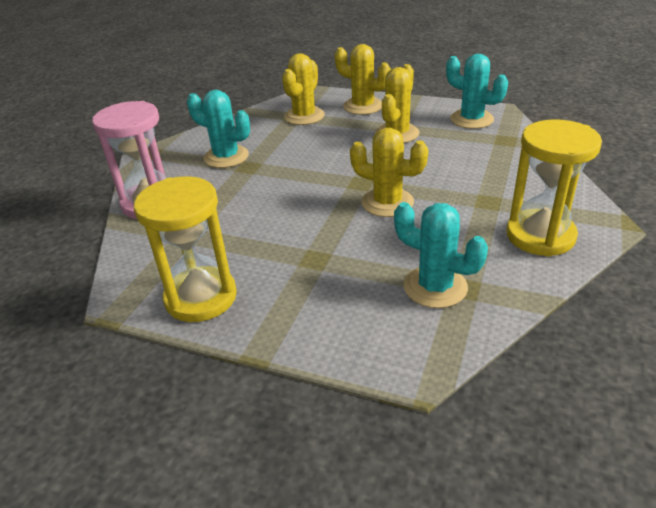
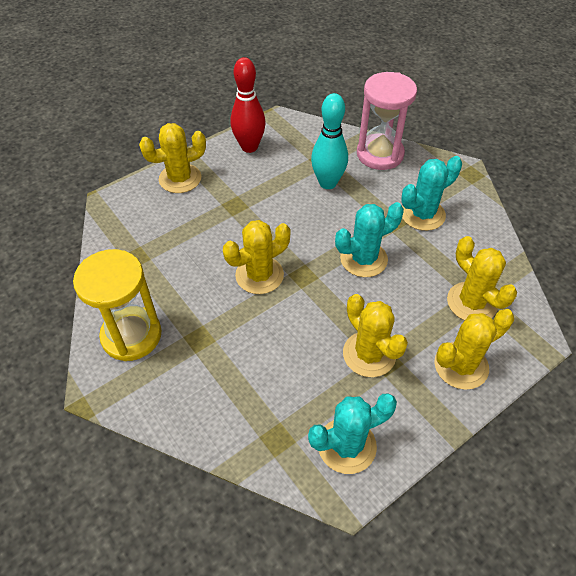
camera: 120 degrees right, 15 degrees up
yellow hourglass [134,176,237,322] -> red bowling pin [230,57,266,153]
turquoise cactus [394,202,488,308] -> turquoise cactus moved to [335,202,404,277]
none -> yellow cactus [139,123,206,193]
none -> turquoise bowling pin [311,93,348,189]

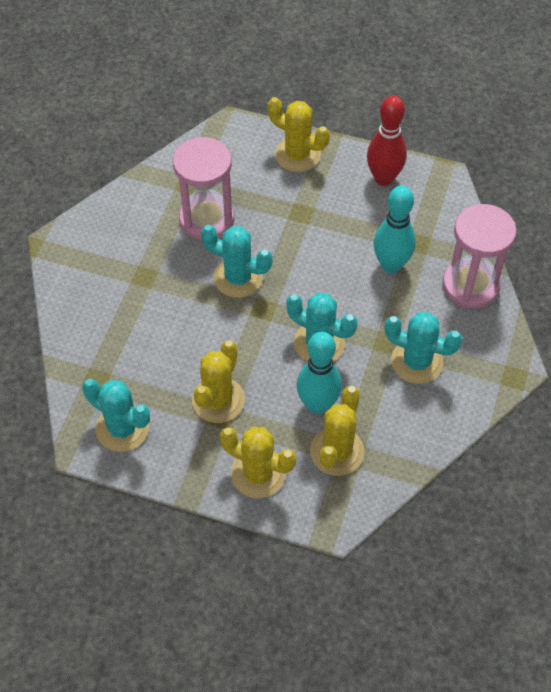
camera: 55 degrees right, 5 degrees up
yellow hourglass [73,249,162,361] -> none
yellow cactus [223,220,290,294] -> turquoise cactus [201,225,272,298]
none -> pink hourglass [173,137,234,241]
none -> turquoise bowling pin [297,332,342,414]

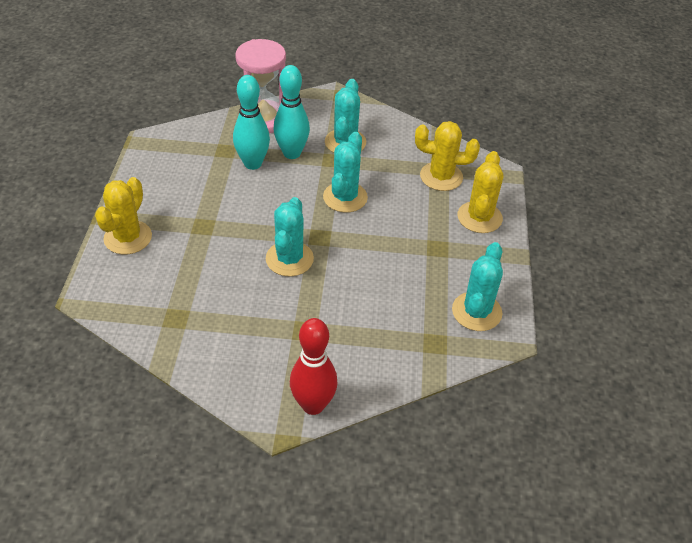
camera: 105 degrees left, 10 degrees down
pink hourglass [173,137,234,241] -> none
yellow cactus [192,341,245,423] -> none
turquoise bowling pin [297,332,342,414] -> turquoise bowling pin moved to [273,65,310,159]
red bowling pin [367,95,407,186] -> red bowling pin moved to [290,318,338,415]

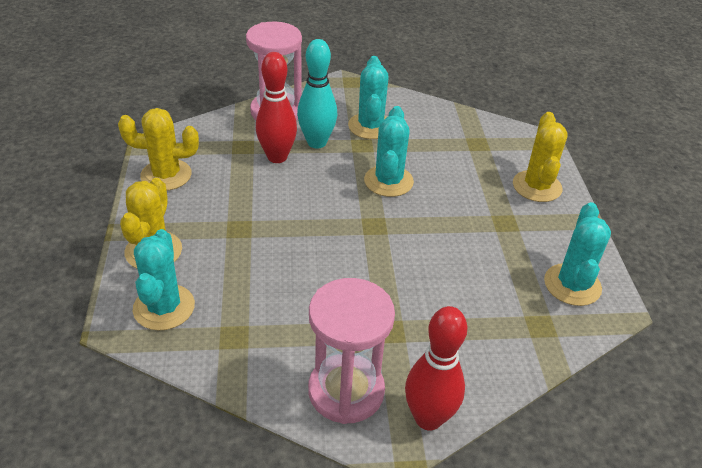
camera: 10 degrees left, 5 degrees down
turquoise bowling pin [233,75,270,170] -> red bowling pin [256,52,297,163]
turquoise cactus [266,197,314,276] -> turquoise cactus moved to [133,229,195,331]
yellow cactus [415,121,480,191] -> yellow cactus moved to [118,108,199,191]
none -> pink hourglass [308,278,395,424]

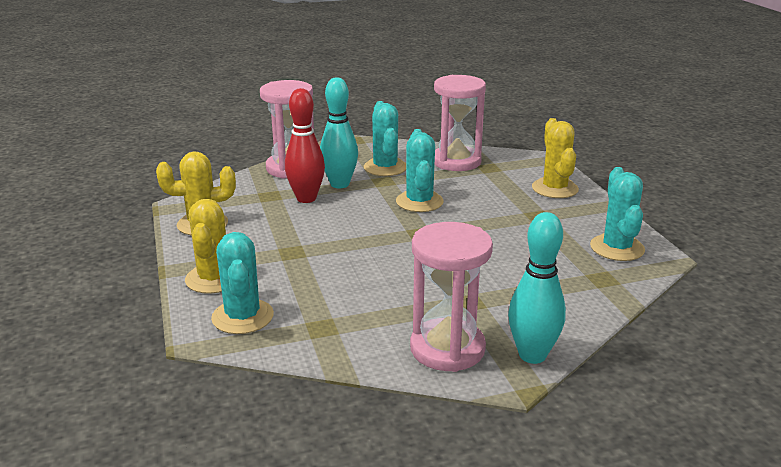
camera: 10 degrees left, 15 degrees down
red bowling pin [405,306,467,431] -> turquoise bowling pin [508,212,566,364]
none -> pink hourglass [434,75,486,171]

